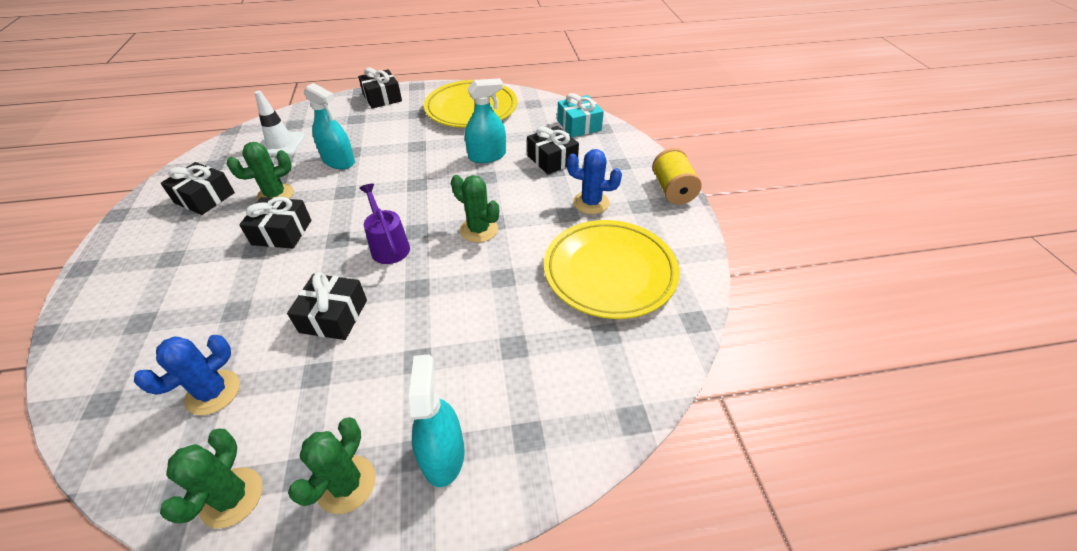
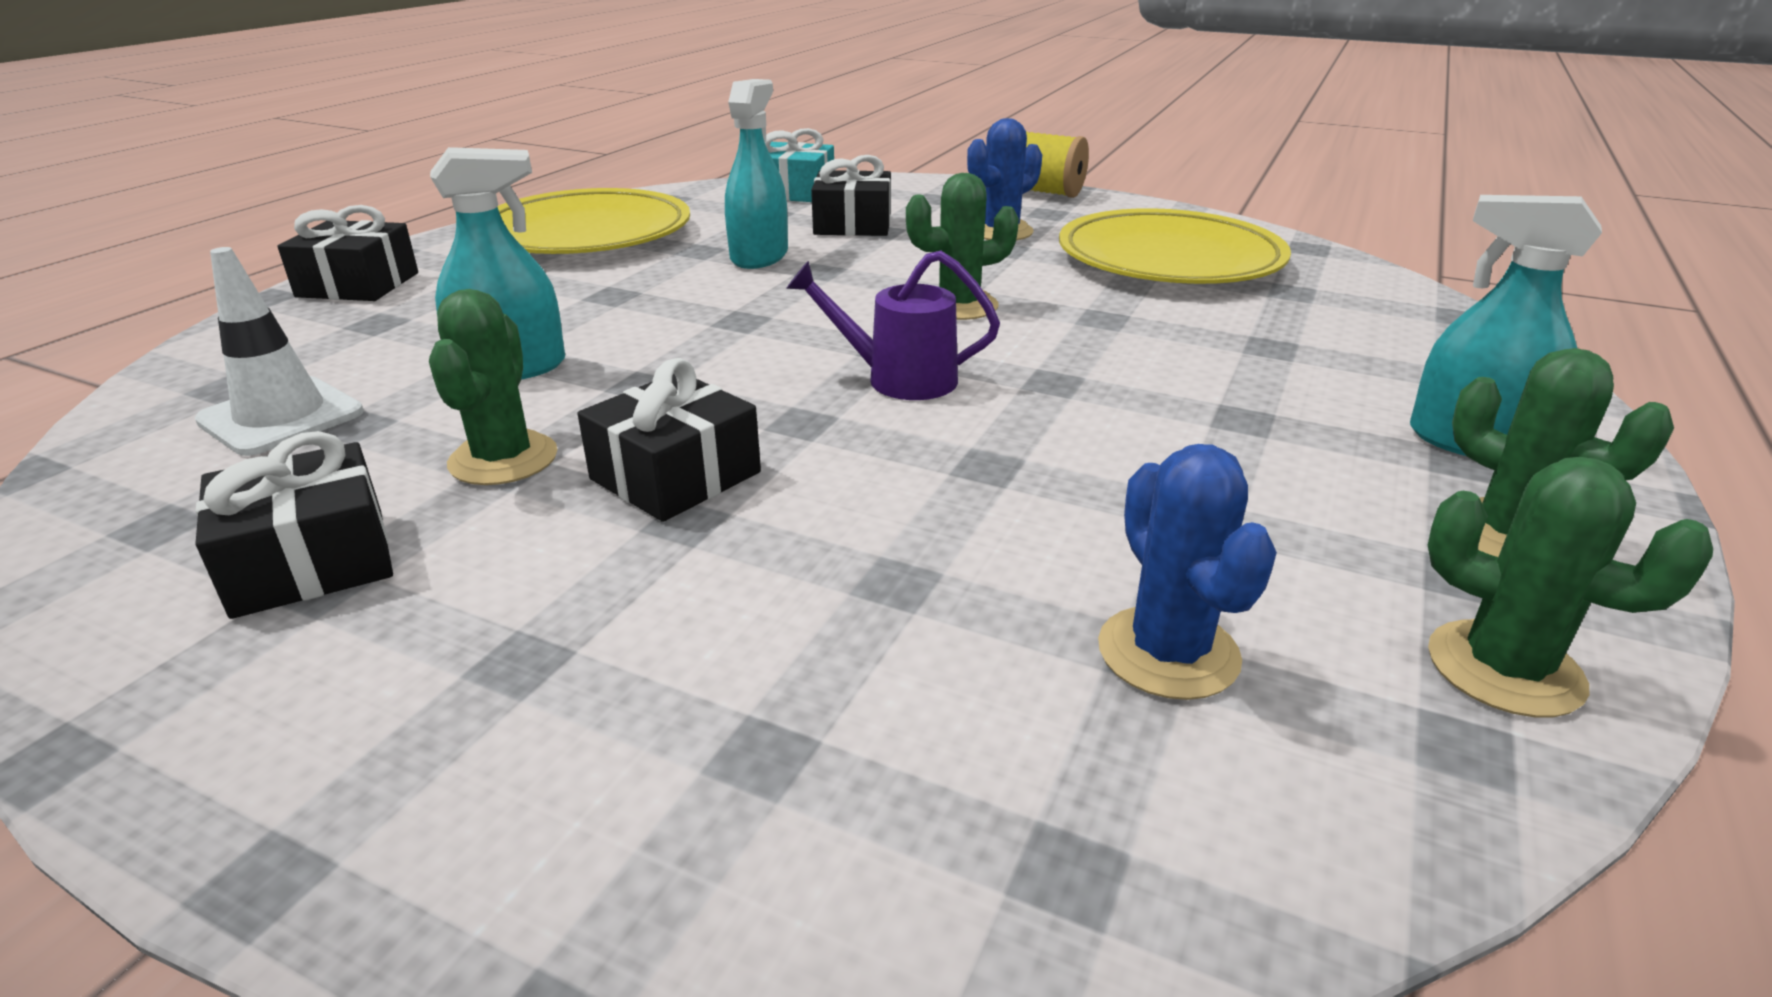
camera: 55 degrees left, 15 degrees down
black gift [287,272,367,340] -> none

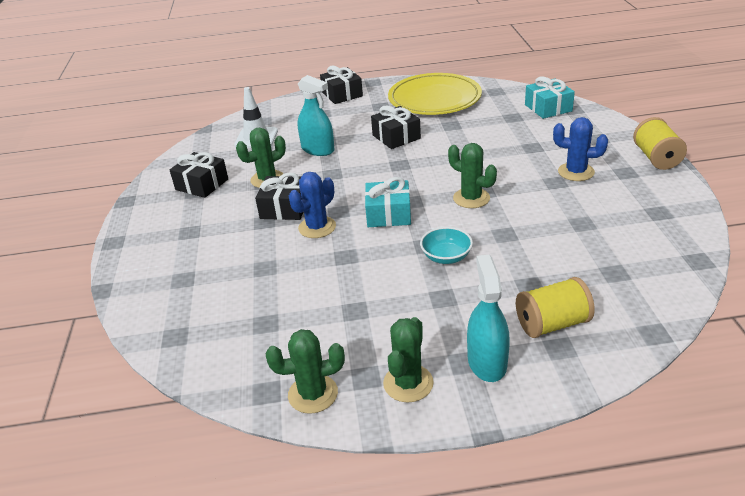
camera: 60 degrees right, 5 degrees up
turquoise spray bottle [725,79,788,269] -> none
purple watering can [786,251,1000,400] -> turquoise gift [365,177,411,227]
black gift [811,155,891,236] -> black gift moved to [371,106,421,149]
yellow plate [1059,208,1291,284] -> none
blue cactus [1098,444,1277,700] -> blue cactus moved to [289,172,336,238]
green cactus [1428,457,1713,717] -> green cactus turned 75 degrees clockwise [266,329,345,414]
none -> turquoise bowl [420,227,473,264]
none -> yellow spool [516,277,595,338]

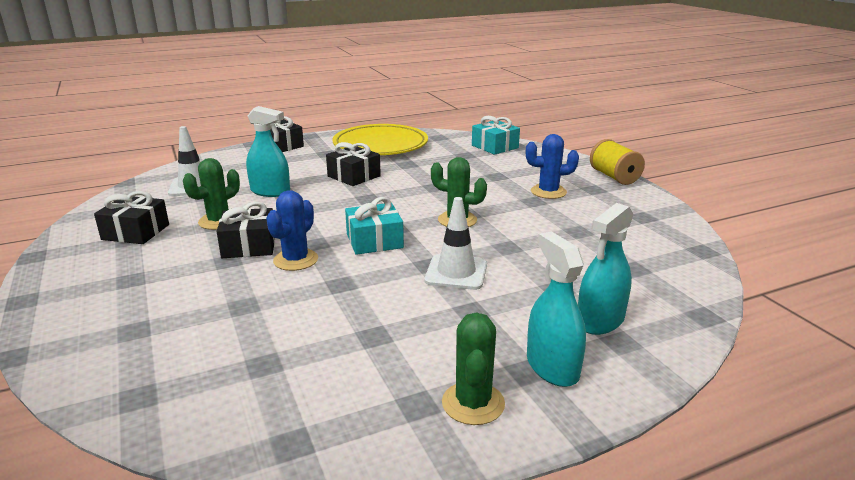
camera: 20 degrees left, 10 degrees down
green cactus [266,329,345,414] -> none
turquoise bowl [420,227,473,264] -> white traffic cone [425,197,487,290]
yellow spool [516,277,595,338] -> turquoise spray bottle [578,203,633,335]

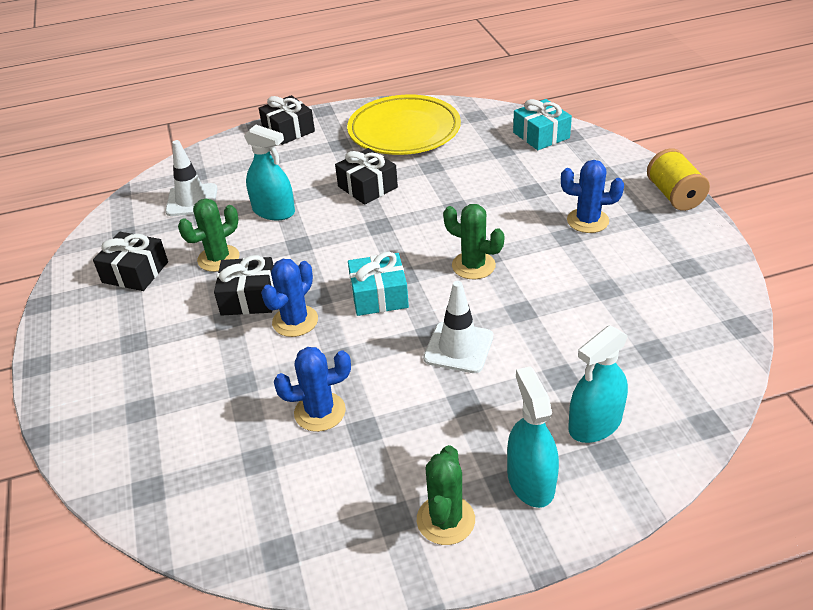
camera: 10 degrees right, 15 degrees up
none -> blue cactus [274,347,351,432]

